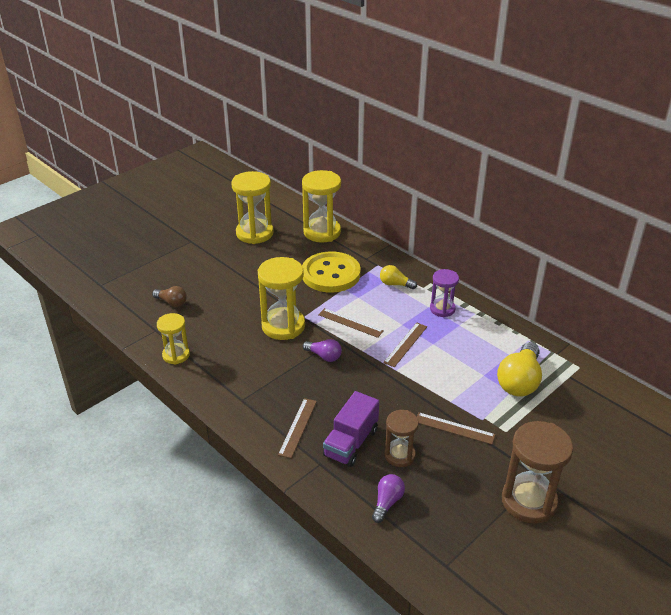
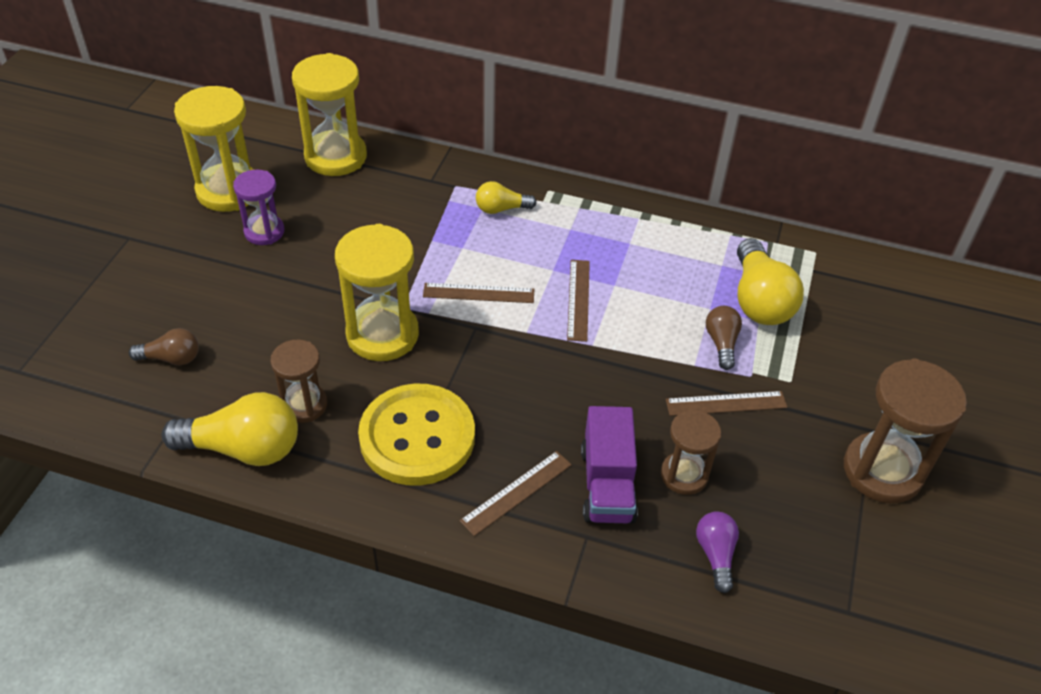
camera: 30 degrees left, 10 degrees up
yellow hourglass [157,313,190,365] -> yellow light bulb [162,392,298,466]
brown ruler [278,398,317,458] -> brown ruler turned 60 degrees clockwise [460,451,572,536]
yellow button [302,251,361,293] -> yellow button moved to [358,384,475,486]
purple light bulb [303,339,342,362] -> none
purple hourglass [430,269,459,317] -> purple hourglass moved to [233,170,284,245]
none -> brown hourglass [270,340,327,423]
none -> brown light bulb [706,306,742,370]

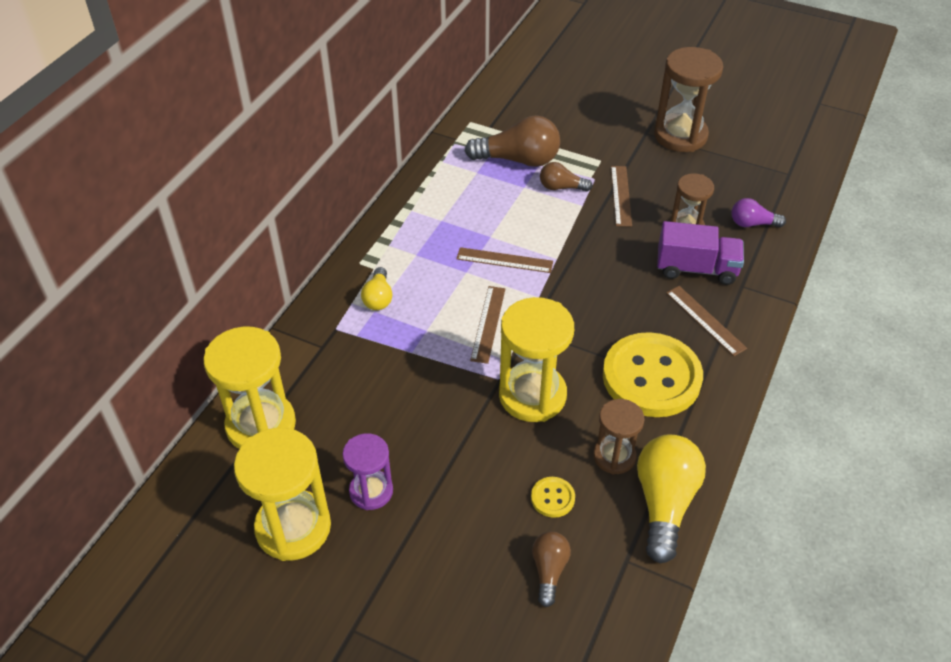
camera: 80 degrees left, 0 degrees up
yellow light bulb [737,238,804,325] -> brown light bulb [465,115,560,167]
none -> yellow button [531,477,575,518]

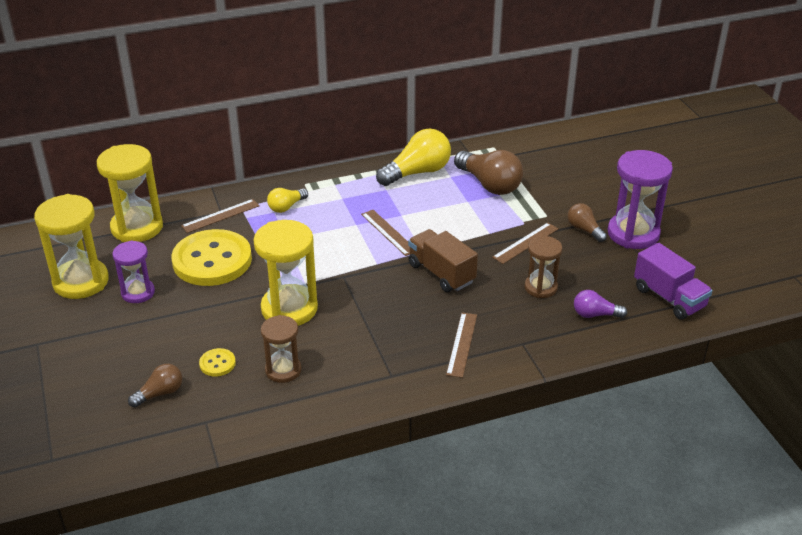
camera: 45 degrees right, 10 degrees down
brown ruler [470,286,505,364] -> brown ruler moved to [181,199,260,233]
brown light bulb [540,162,593,192] -> brown light bulb moved to [567,203,607,242]
yellow button [603,332,703,417] -> yellow button moved to [171,229,252,286]
yellow light bulb [637,435,706,563] -> yellow light bulb moved to [376,129,451,186]
brown hourglass [654,47,723,152] -> purple hourglass [608,150,673,249]
purple truck [657,221,744,285] -> purple truck moved to [634,243,713,320]
purple light bulb [732,198,786,227] -> purple light bulb turned 45 degrees counterclockwise [574,290,627,318]
none -> brown truck [408,229,478,292]

